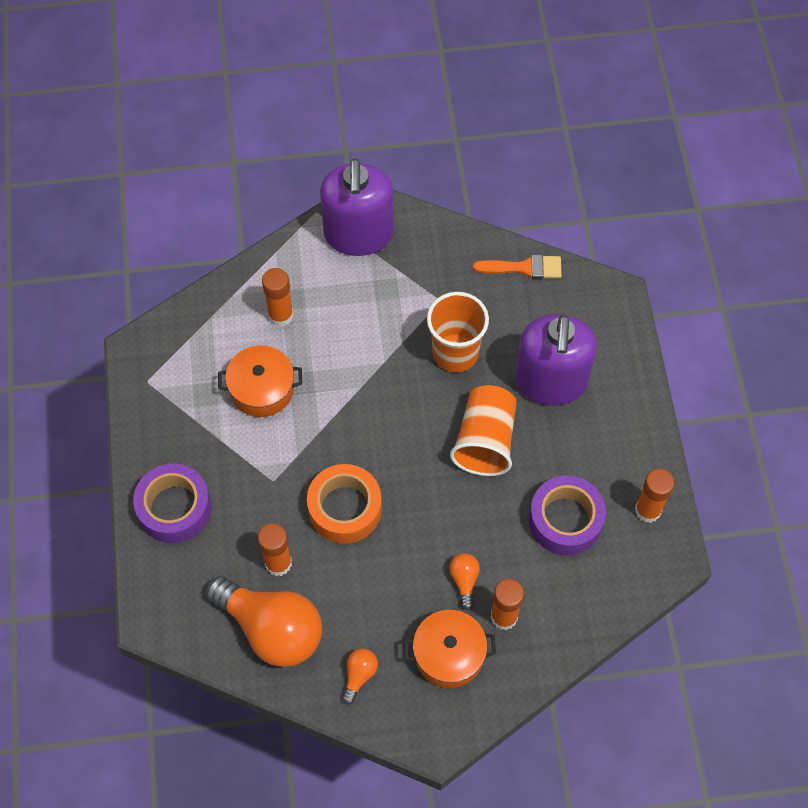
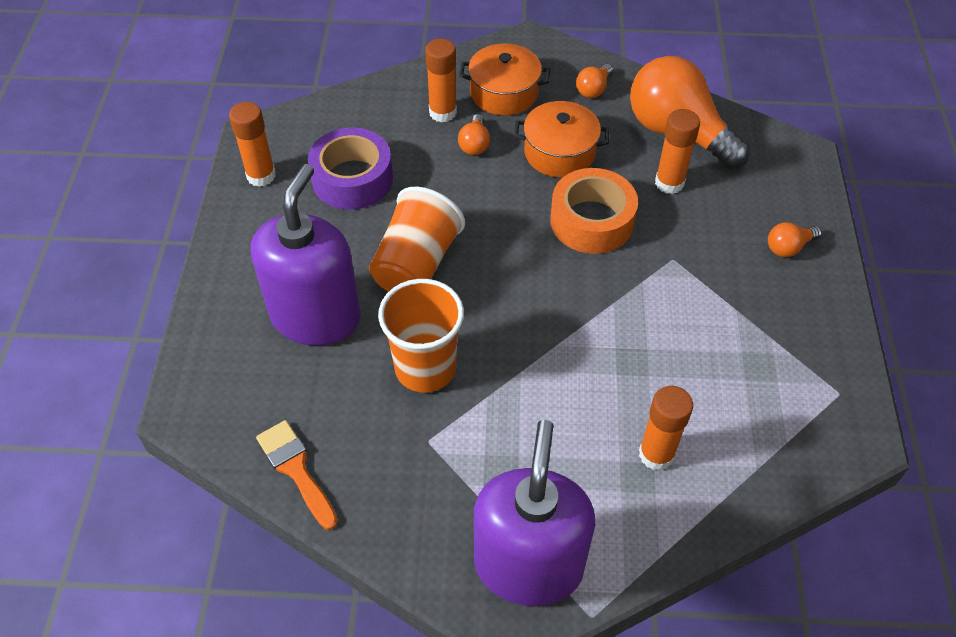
camera: 170 degrees left, 10 degrees down
purple tape [133,464,211,543] -> orange light bulb [768,222,822,257]
orange pot [218,345,302,417] -> orange pot moved to [514,101,610,178]
orange brush [473,255,562,279] -> orange brush turned 45 degrees clockwise [256,420,338,530]

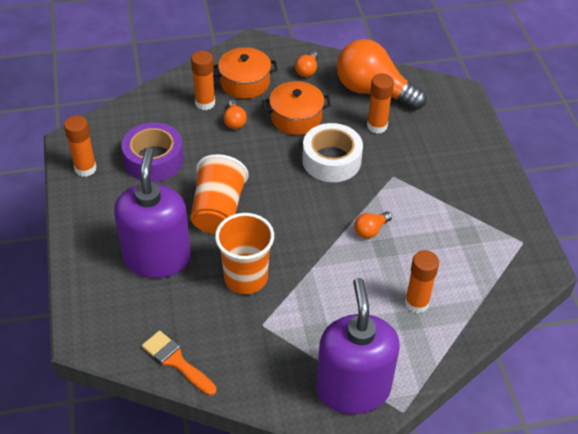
camera: 15 degrees left, 5 degrees down
orange tape [550,168,638,254] -> white tape [302,123,363,182]
orange light bulb [768,222,822,257] -> orange light bulb moved to [354,211,392,239]

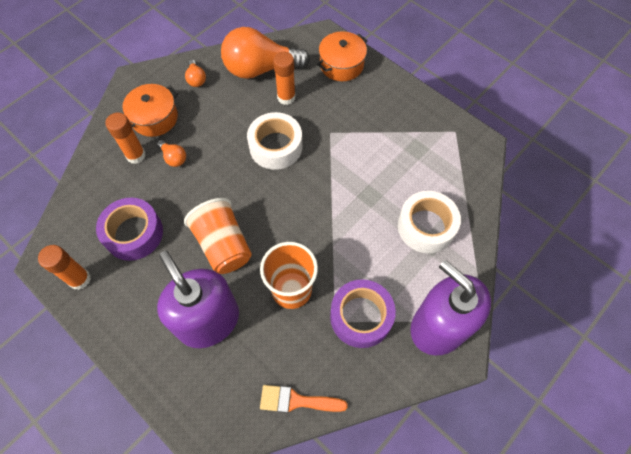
camera: 35 degrees left, 15 degrees up
orange pot [263,81,331,135] -> orange pot moved to [317,31,368,81]
orange light bulb [354,211,392,239] -> none
orange glue stick [405,250,439,314] -> white tape [398,191,461,253]
none -> purple tape [330,279,396,348]

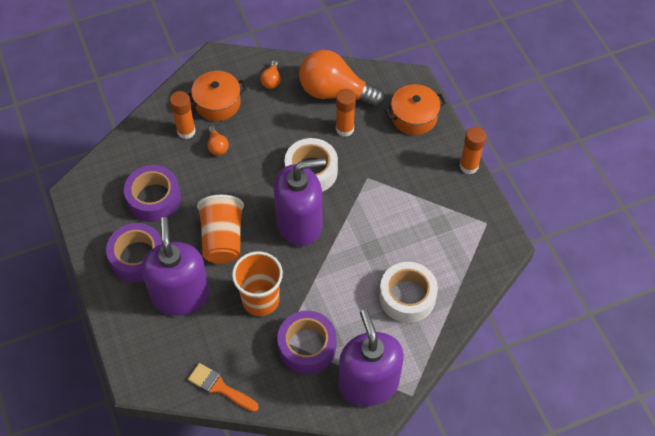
camera: 25 degrees right, 5 degrees down
orange glue stick [38,245,91,290] -> orange glue stick moved to [460,127,486,174]
none -> purple tape [106,223,162,283]
none -> purple soap dispenser [274,158,326,246]

